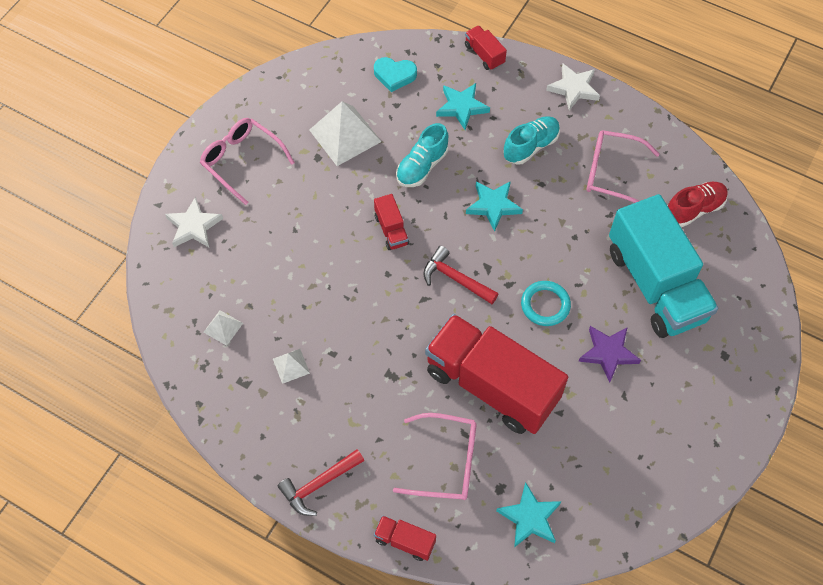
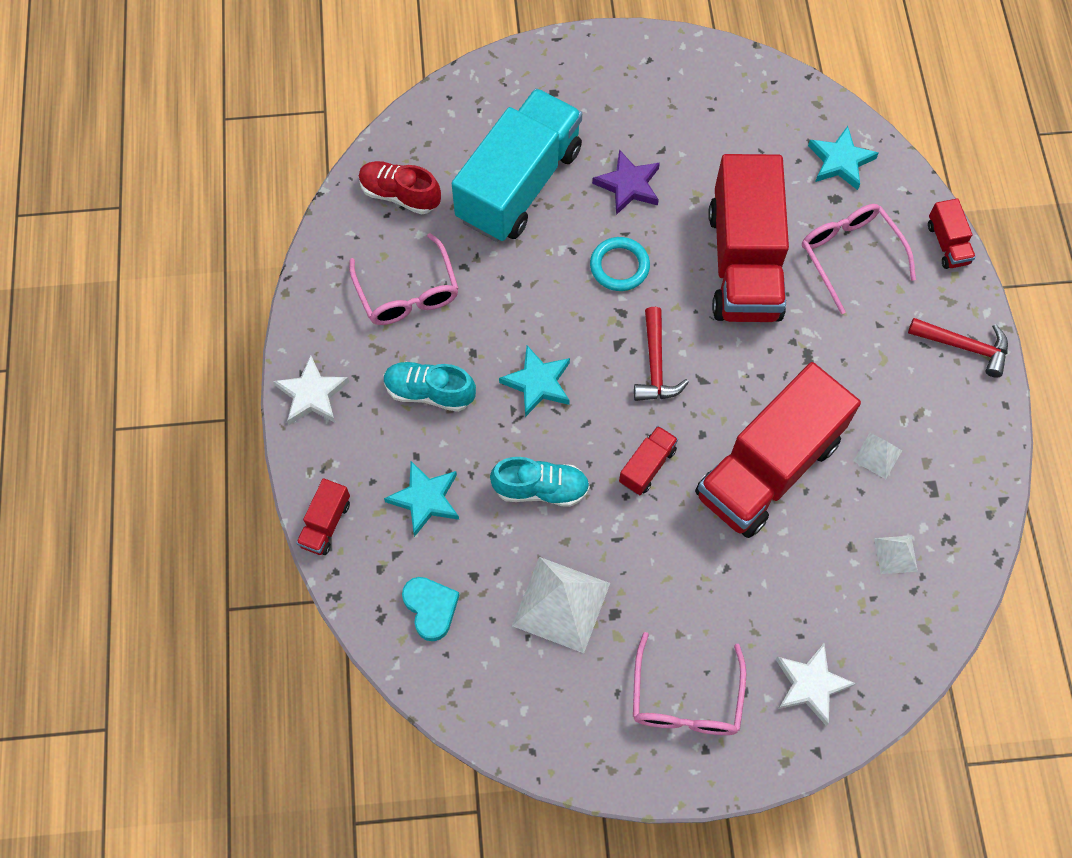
camera: 125 degrees left, 5 degrees up
none -> red truck [695,362,861,538]

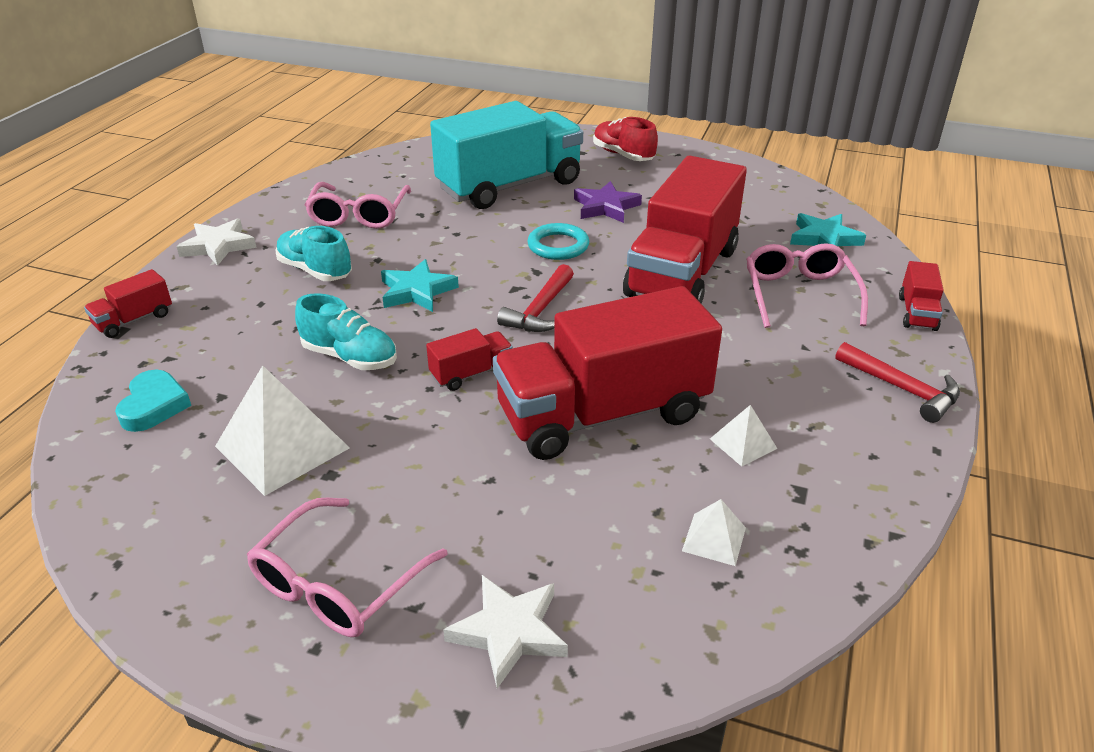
camera: 25 degrees right, 30 degrees down
red shoe [359,161,441,215] -> red shoe moved to [593,117,658,161]
turquoise star [384,461,459,537] -> none

